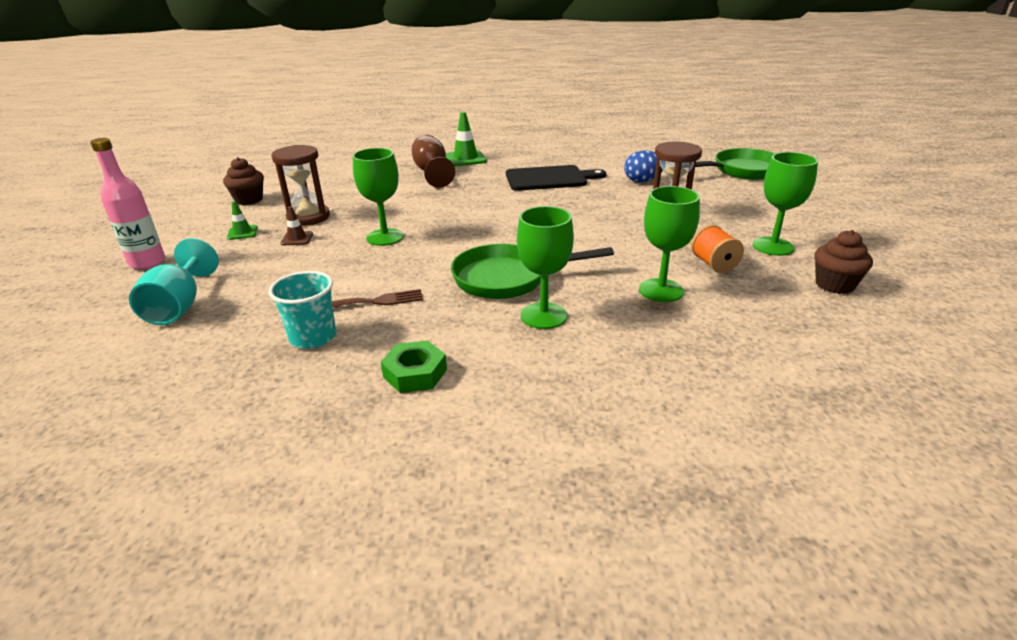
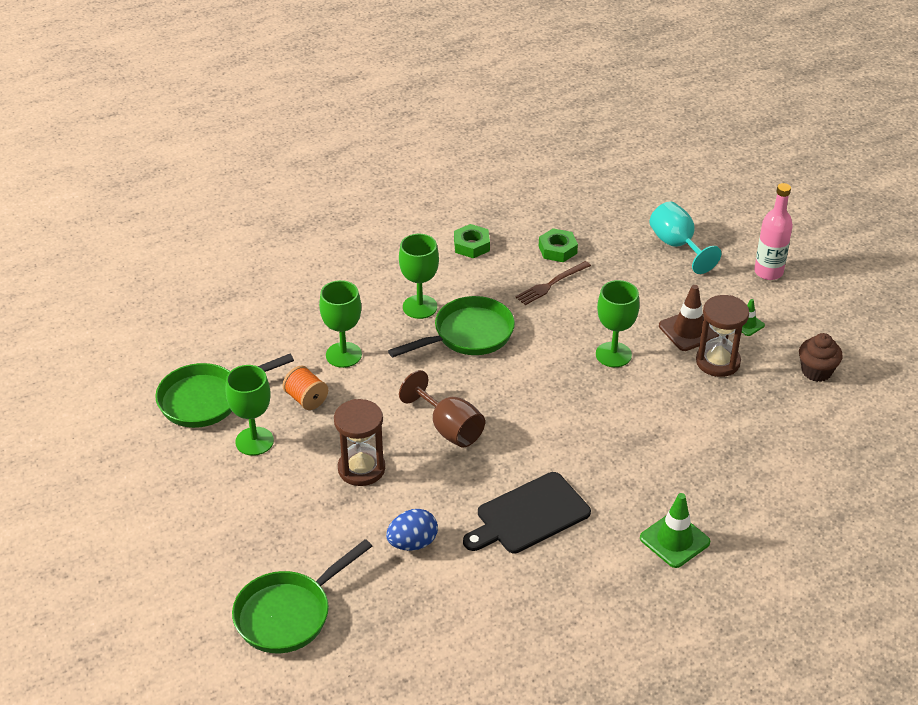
camera: 155 degrees right, 10 degrees up
turquoise cup [269,271,336,349] -> green nut [539,228,578,262]
brown traffic cone [280,206,313,245] -> brown traffic cone [659,285,719,351], size x1.79
brown goblet [412,135,455,188] -> brown goblet moved to [399,370,485,448]
brown cupcake [814,230,873,294] -> green pan [155,354,294,428]

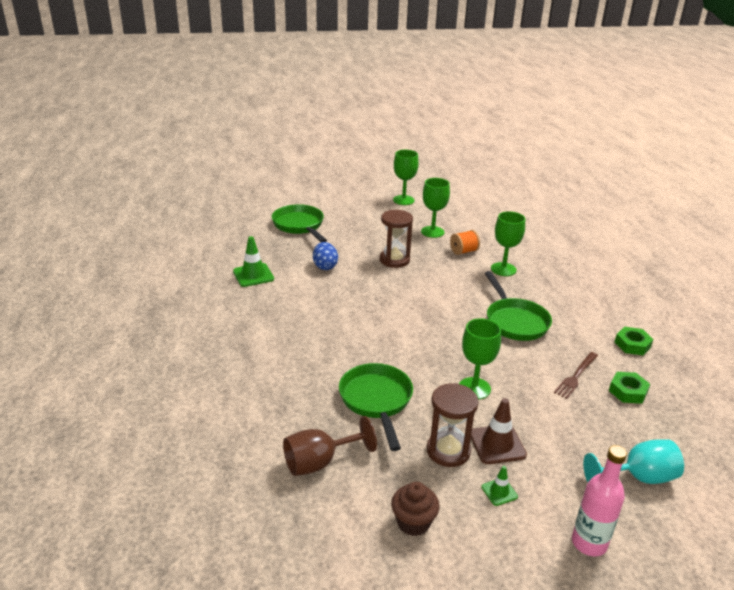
camera: 105 degrees right, 10 degrees down
green pan [155,354,294,428] -> green pan moved to [339,363,413,451]
green goblet [399,234,439,319] -> green goblet moved to [393,150,419,205]
brown goblet [399,370,485,448] -> brown goblet moved to [283,416,377,476]
black cutting board [463,472,591,553] -> none
brown fork [515,261,591,305] -> brown fork turned 120 degrees counterclockwise [554,352,598,399]
green traffic cone [640,493,710,568] -> green traffic cone moved to [233,236,274,287]

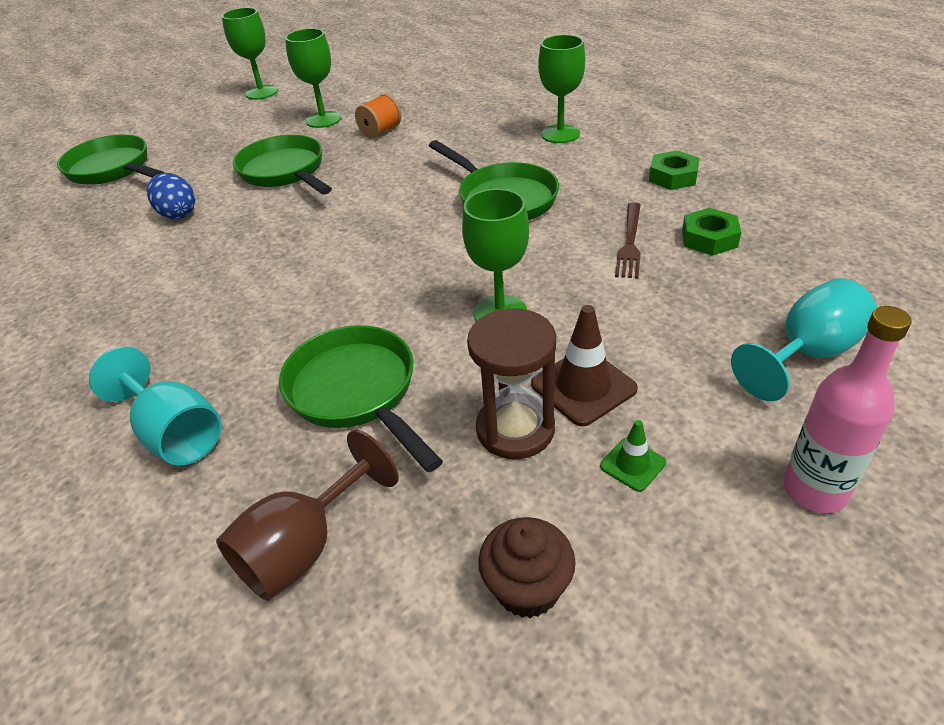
camera: 20 degrees left, 10 degrees up
green traffic cone [233,236,274,287] -> none
brown hourglass [379,210,413,268] -> green pan [233,135,332,194]
green goblet [491,211,525,276] -> green goblet moved to [538,35,585,143]
none -> turquoise goblet [89,346,222,466]

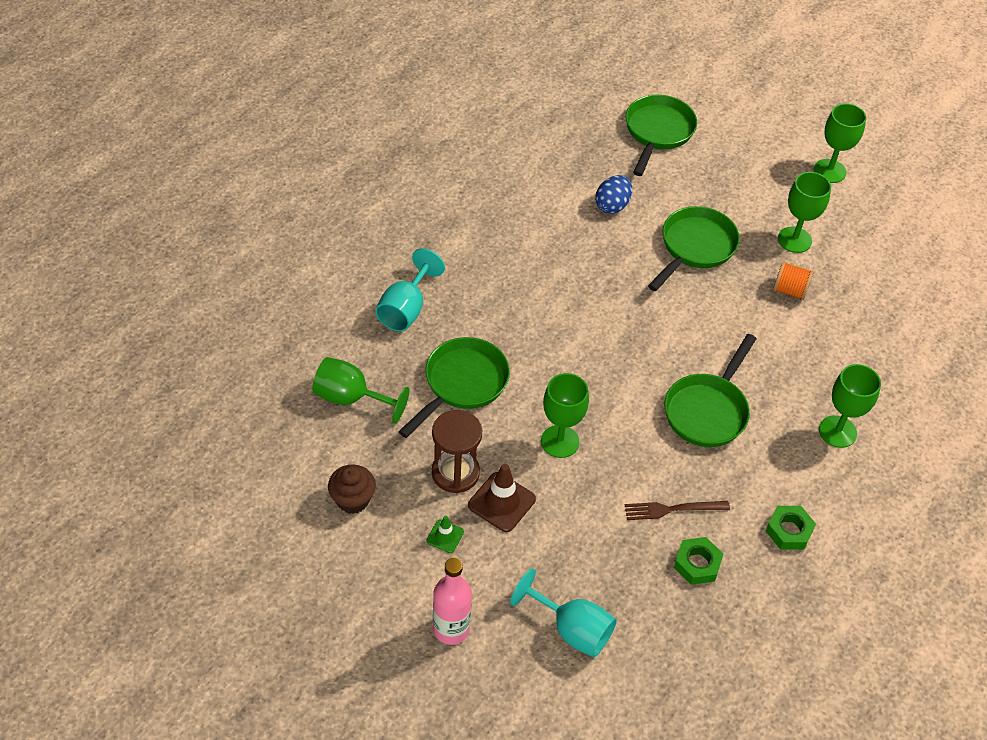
camera: 65 degrees right, 10 degrees up
brown goblet [216,429,399,601] -> green goblet [312,357,410,424]

